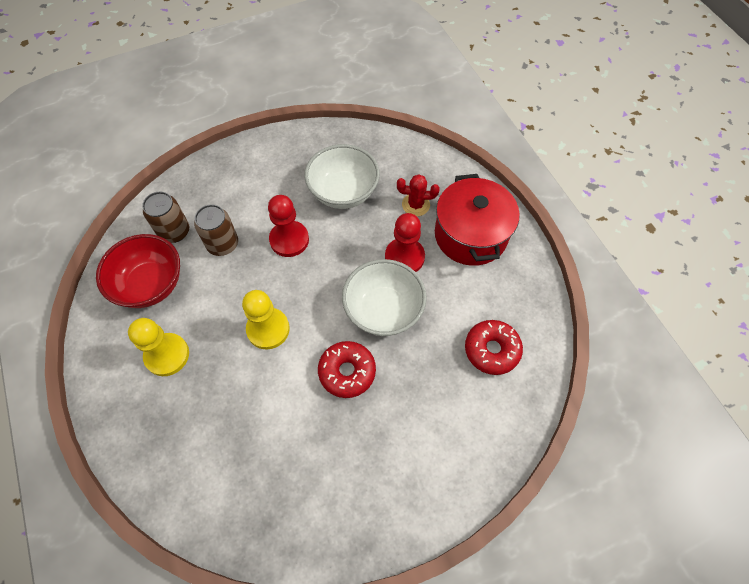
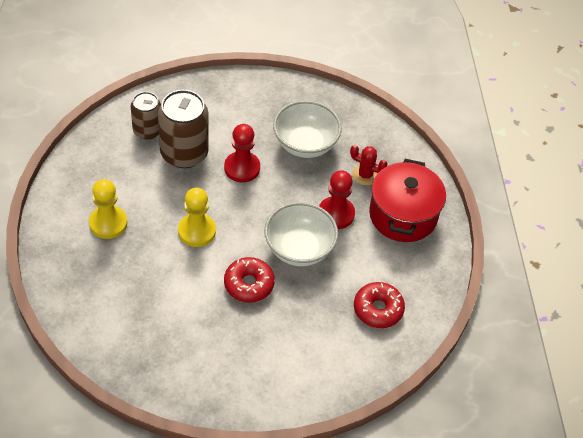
camera: 15 degrees right, 10 degrees down
red bowl [96,234,180,308] -> none
brown can [194,204,238,256] -> brown can [158,90,209,168], size x1.61

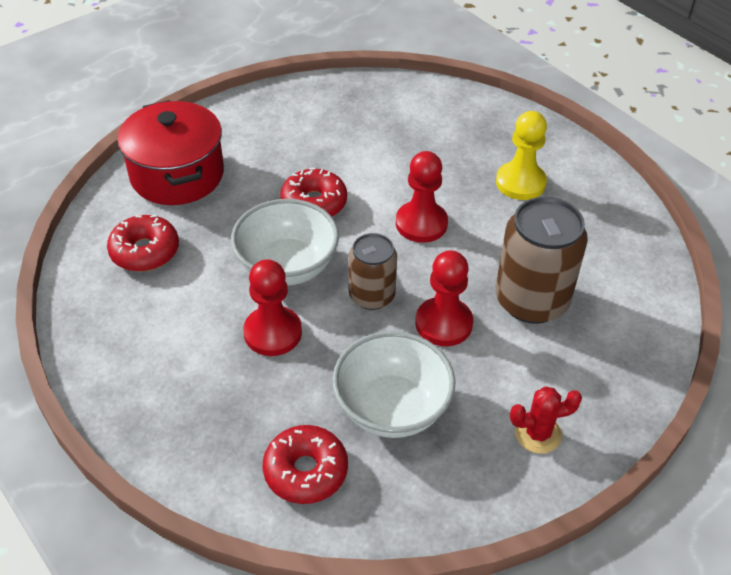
camera: 150 degrees right, 5 degrees down
brown can [131,92,161,140] -> brown can moved to [348,233,397,310]
yellow pawn [178,188,216,247] -> red pawn [396,151,448,243]
red cactus [350,145,387,185] -> red cactus moved to [510,387,582,454]
red pot [369,159,446,242] -> red pot moved to [117,100,224,205]
none -> red donut [263,425,348,504]

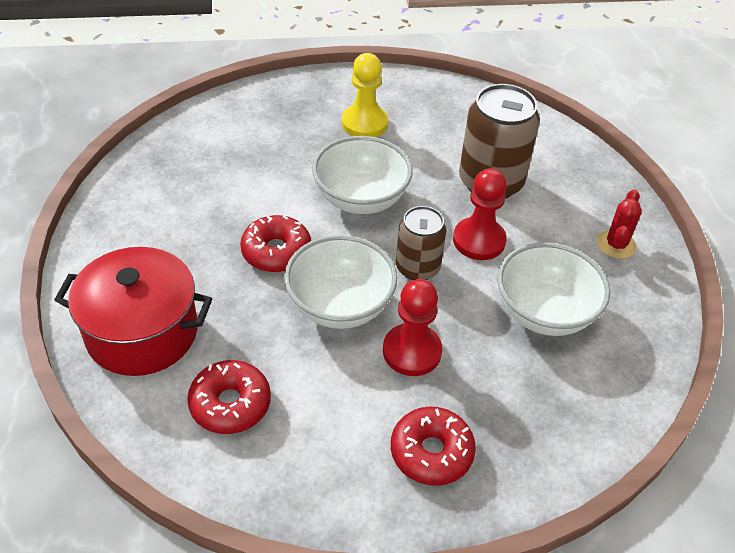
camera: 60 degrees left, 0 degrees up
red donut [263,425,348,504] -> red donut moved to [391,406,476,486]
red pawn [396,151,448,243] -> white bowl [312,136,413,214]

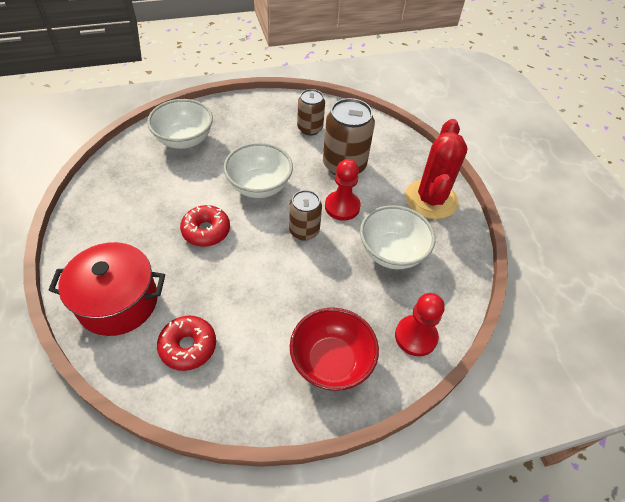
camera: 10 degrees left, 5 degrees up
white bowl [284,235,397,329] -> white bowl moved to [147,99,213,149]
yellow pawn [342,53,388,137] -> none
red pawn [383,279,442,376] -> red pawn moved to [395,293,445,357]
red donut [391,406,476,486] -> red bowl [290,308,379,391]
red cactus [597,189,642,259] -> red cactus [405,119,468,219], size x2.07
none -> brown can [297,89,325,135]

